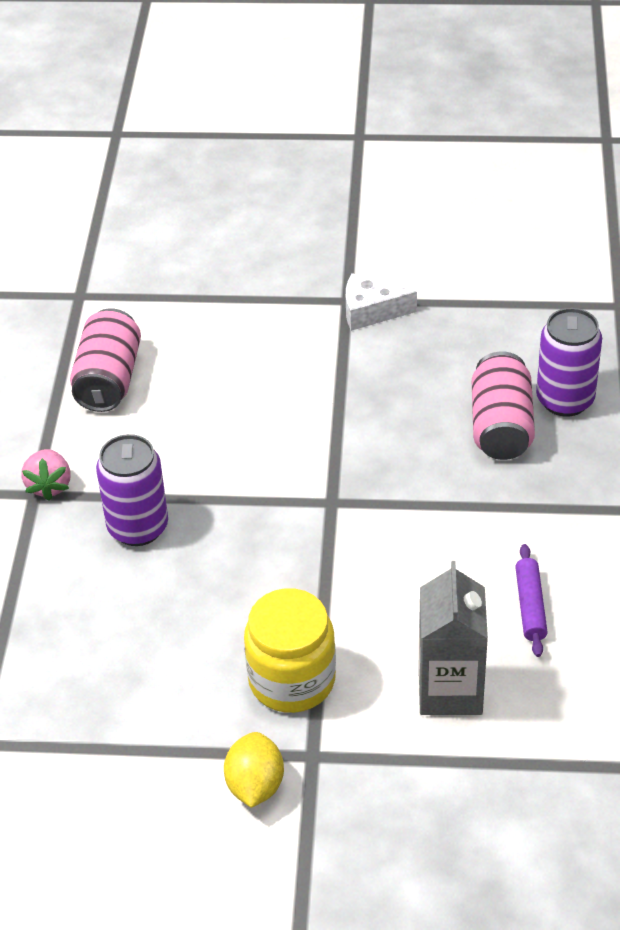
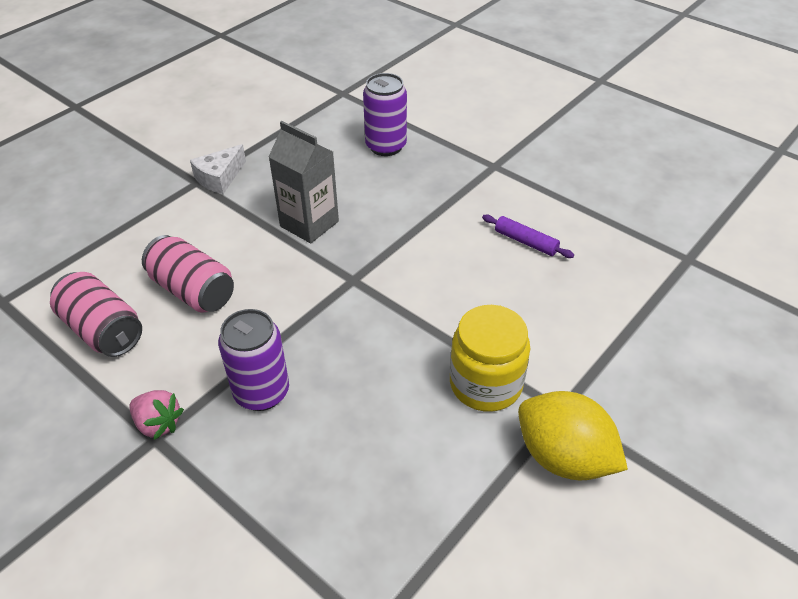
camera: 55 degrees left, 0 degrees up
yellow lemon [224,732,284,808] -> yellow lemon [518,391,628,481], size x1.56
grey carton [419,561,488,715] -> grey carton moved to [268,121,339,243]
pink can [472,352,535,460] -> pink can moved to [142,235,234,312]

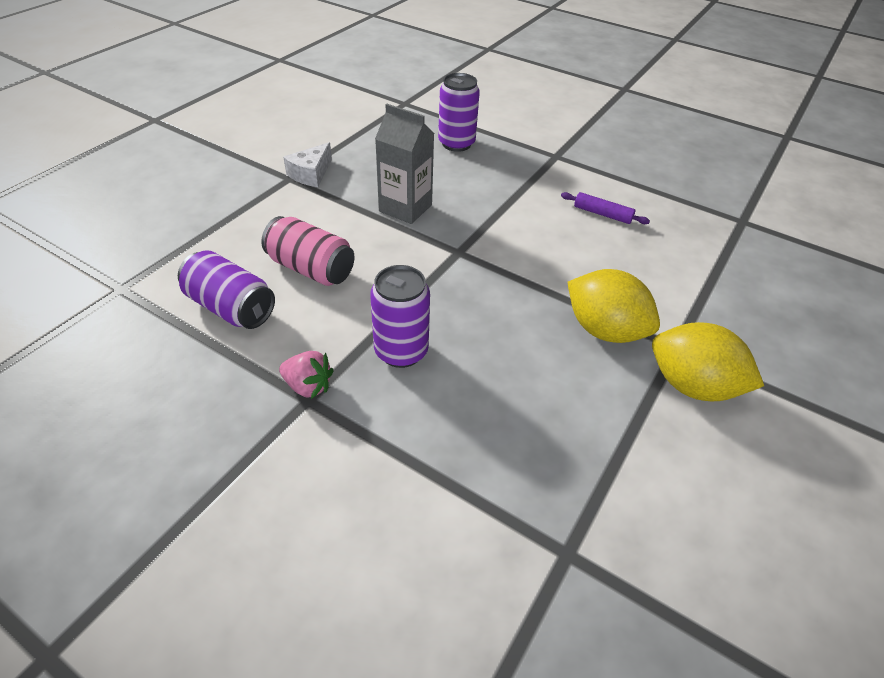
camera: 10 degrees left, 0 degrees up
pink can [50,272,142,357] -> purple can [178,250,275,329]
yellow jar [450,305,530,412] -> yellow lemon [567,269,660,343]

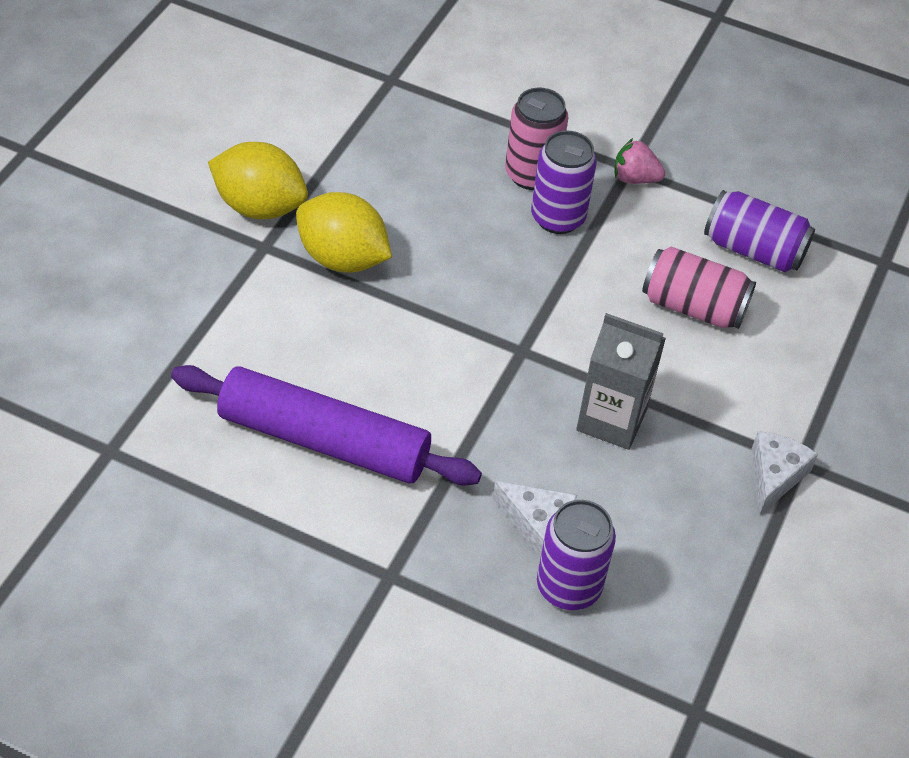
camera: 170 degrees right, 5 degrees up
purple rolling pin [561,192,650,224] -> purple rolling pin [171,365,482,486], size x2.42
none -> white cheese [493,481,577,557]
none -> pink can [505,88,568,190]

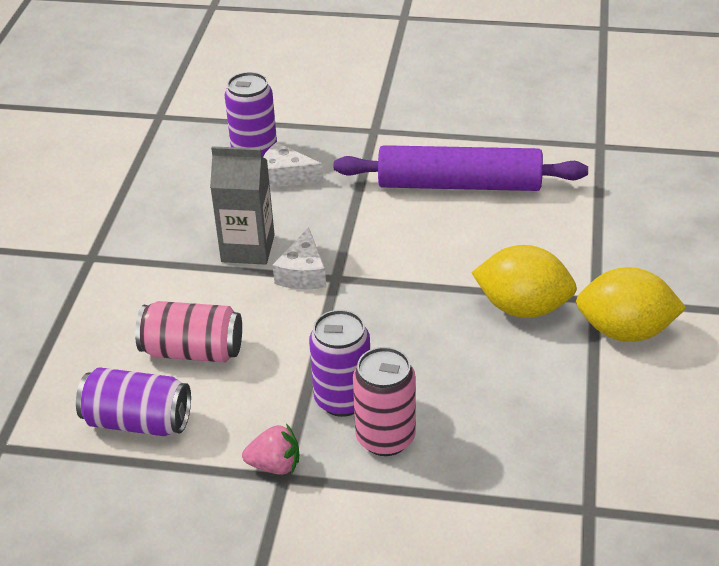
camera: 170 degrees right, 10 degrees down
white cheese [752,431,818,515] -> white cheese moved to [273,227,326,289]

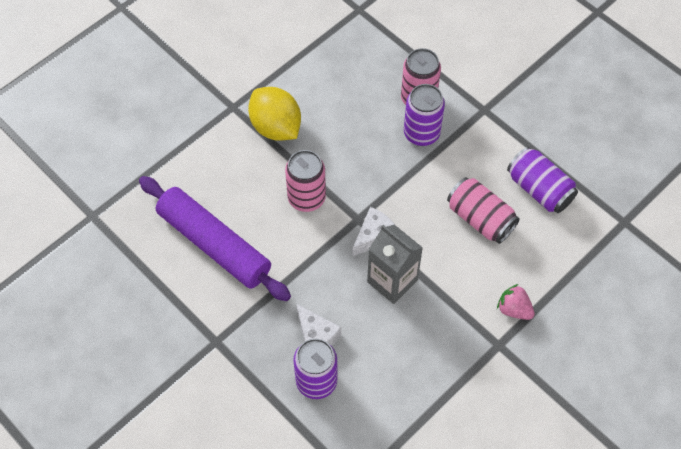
camera: 145 degrees left, 20 degrees up
pink strawberry [242,423,299,475] -> pink strawberry moved to [497,284,535,320]
yellow lemon [576,267,686,342] -> none
none -> pink can [285,150,326,212]

